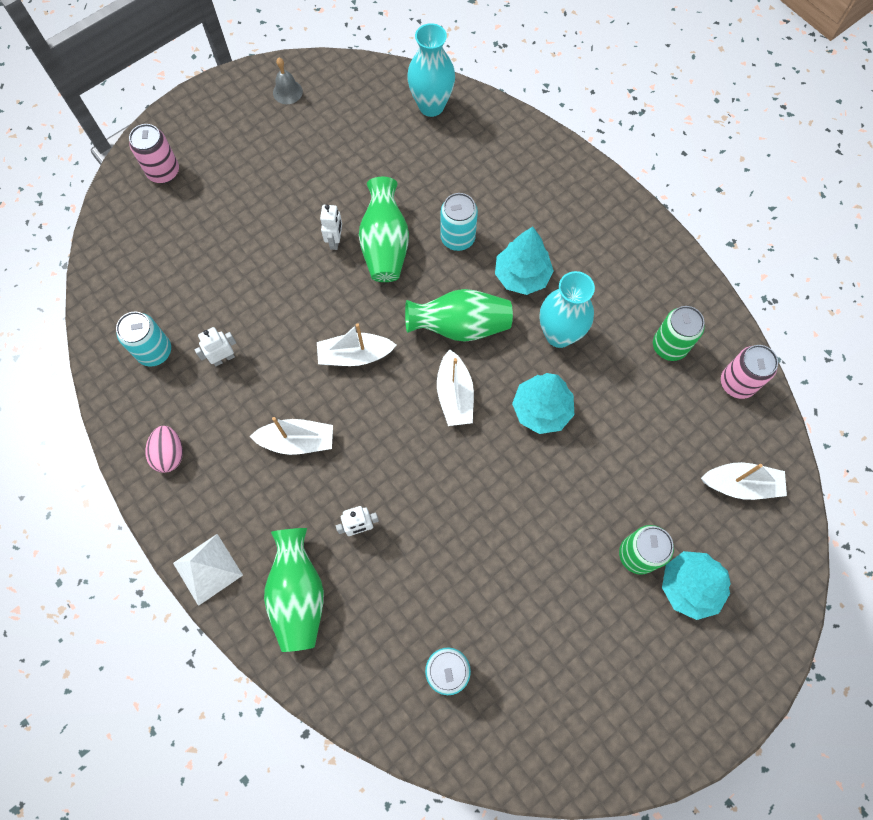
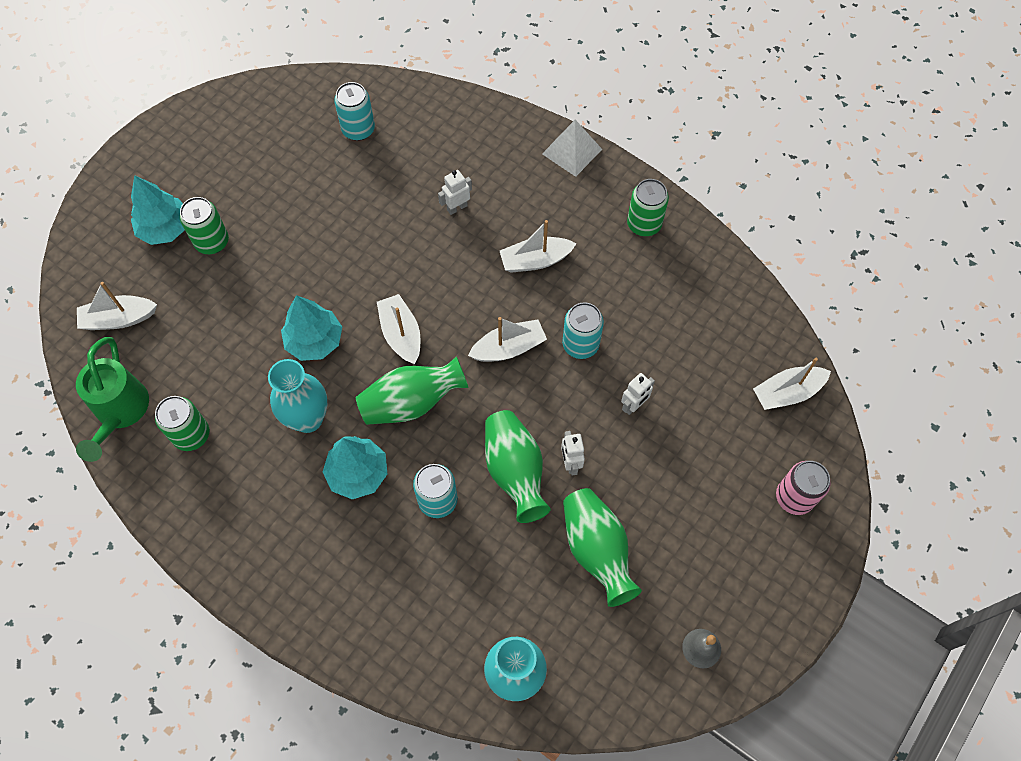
camera: 165 degrees right, 5 degrees down
turquoise can [116,311,171,367] -> turquoise can moved to [562,302,604,359]
pink egg [145,426,183,473] -> green can [627,179,669,236]
white robot [194,327,236,366] -> white robot moved to [621,373,655,415]
green vase [264,528,324,652] -> green vase moved to [563,488,642,607]
pink can [721,345,778,399] -> green watering can [76,337,149,462]
none -> white boat [753,358,831,410]

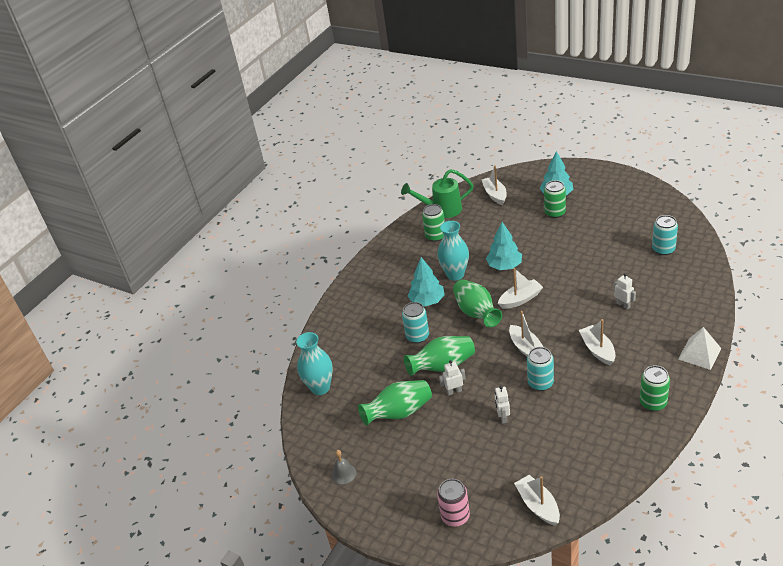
camera: 90 degrees right, 25 degrees down
white robot [621,373,655,415] -> white robot turned 45 degrees clockwise [495,386,510,423]

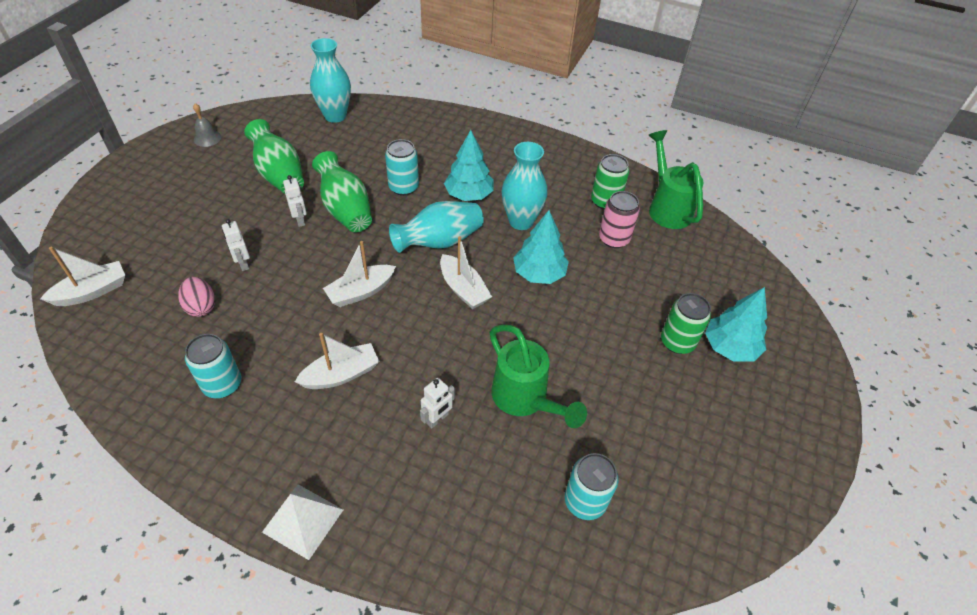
camera: 75 degrees right, 10 degrees up
pink can [437,479,470,527] -> pink can moved to [599,191,640,248]
green vase [453,279,502,327] -> turquoise vase [389,201,484,253]
white boat [482,165,507,205] -> none
white robot [495,386,510,423] -> white robot turned 105 degrees counterclockwise [222,219,250,271]
turquoise can [527,347,554,391] -> turquoise can moved to [185,334,241,398]
green can [640,365,670,411] -> none
none -> pink egg [178,277,215,317]
none -> green watering can [490,324,587,428]

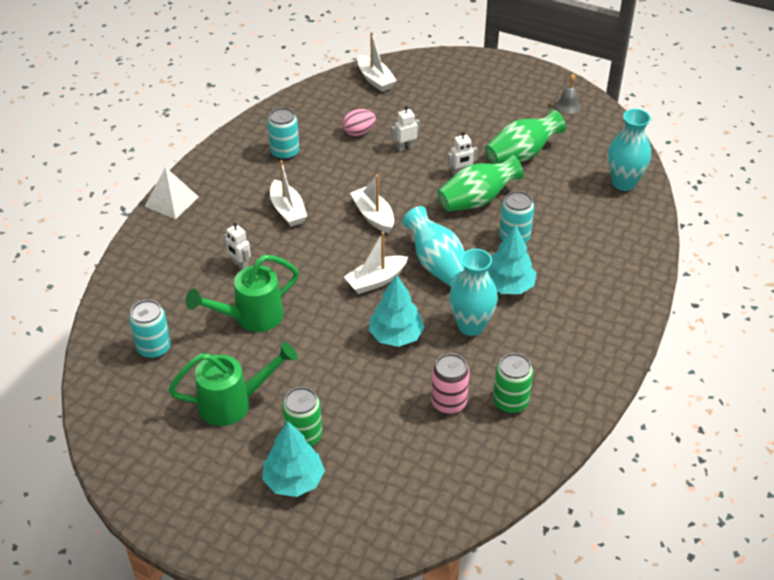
camera: 95 degrees right, 5 degrees down
green watering can [649,130,704,229] -> green watering can moved to [168,342,297,426]

